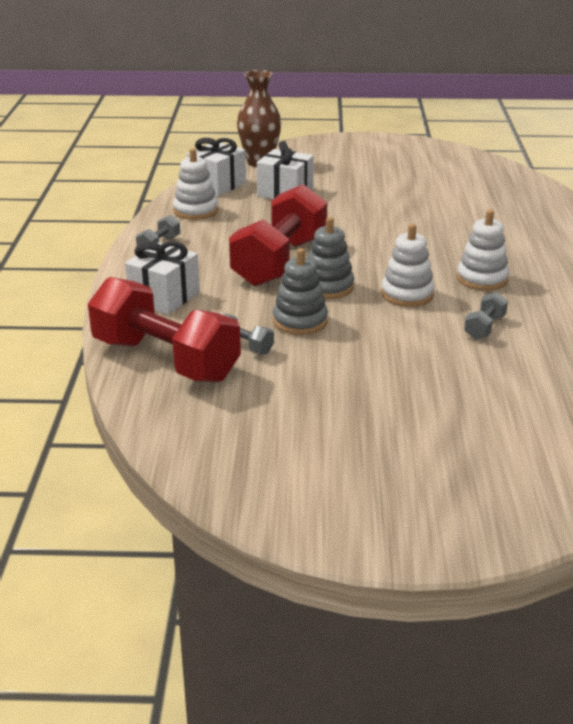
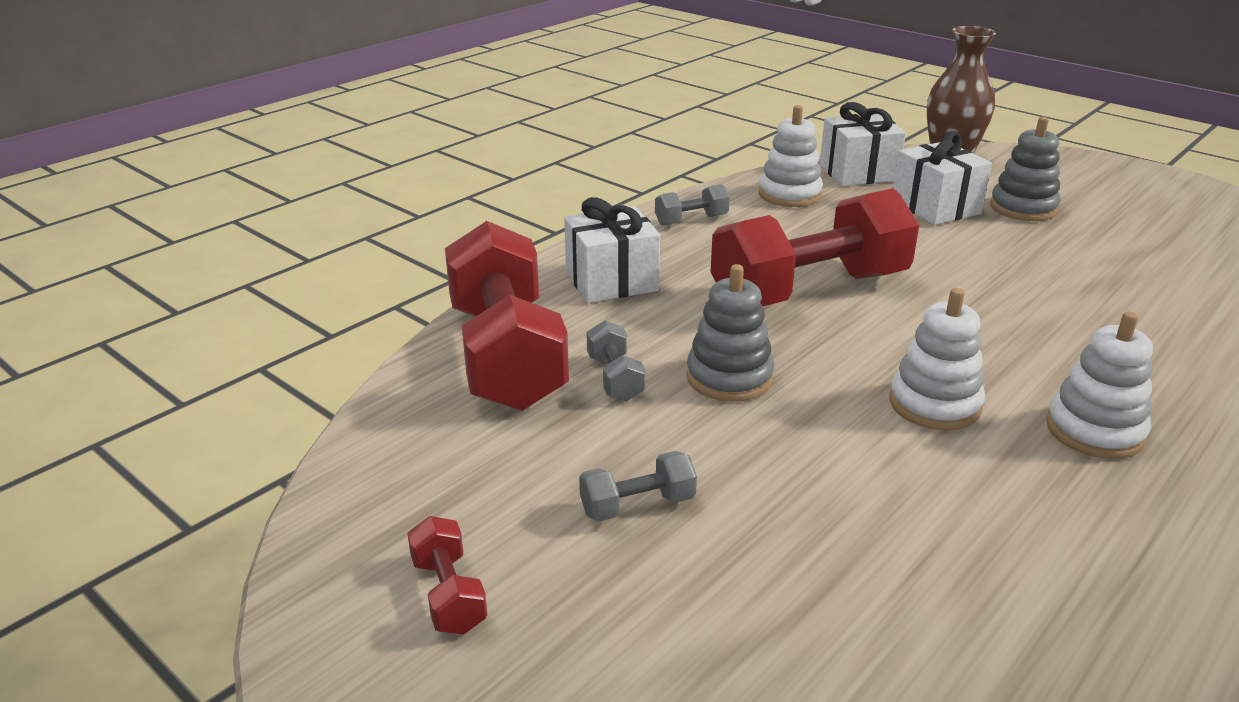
camera: 40 degrees right, 0 degrees up
grey stacking toy [308,217,354,299] -> grey stacking toy moved to [990,117,1060,221]
grey dumbbell [464,292,508,340] -> grey dumbbell moved to [579,451,697,522]
none -> red dumbbell [407,516,487,634]

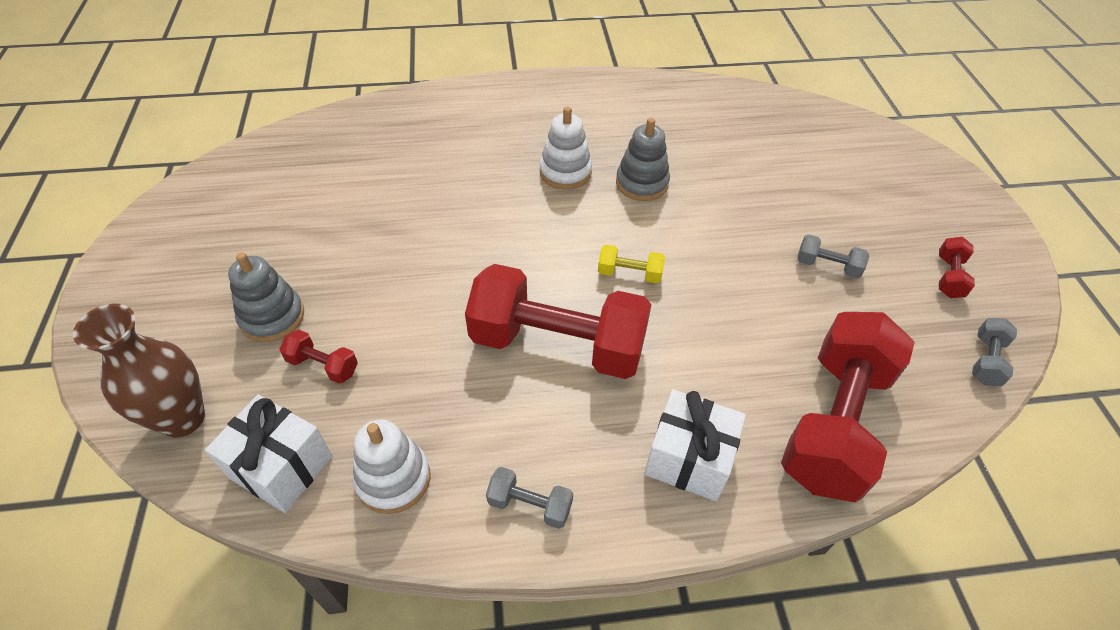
camera: 140 degrees left, 20 degrees up
grey dumbbell [587,320,646,401] -> grey dumbbell moved to [972,318,1017,386]
grey stacking toy [686,264,774,402] -> grey stacking toy moved to [616,118,670,201]
white stacking toy [889,288,985,430] -> none
white gift [893,131,992,225] -> red dumbbell [279,330,358,384]
none -> yellow dumbbell [598,245,665,283]

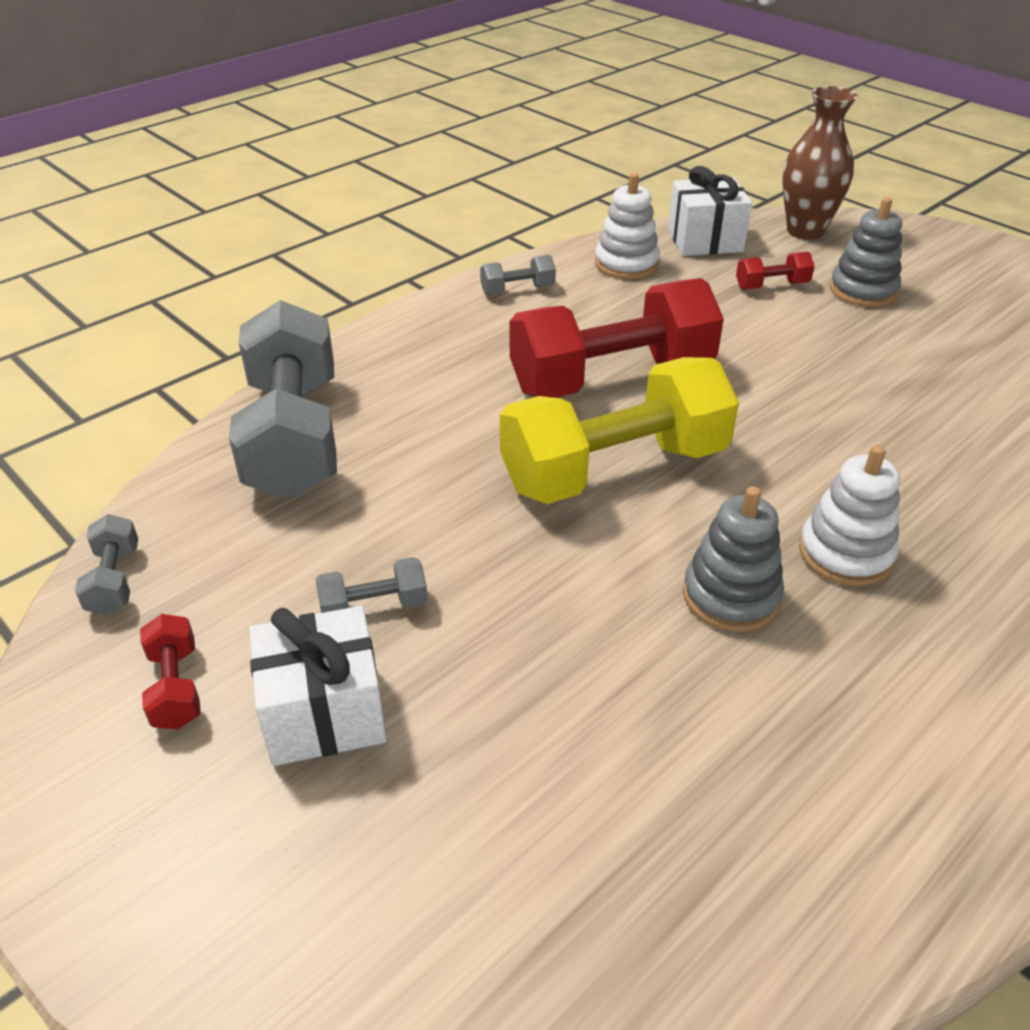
camera: 145 degrees right, 10 degrees down
yellow dumbbell [598,245,665,283] -> yellow dumbbell [500,357,739,504], size x2.43
white gift [645,389,746,501] -> white gift moved to [250,606,387,766]
red dumbbell [781,312,915,502] -> grey dumbbell [229,300,337,499]

